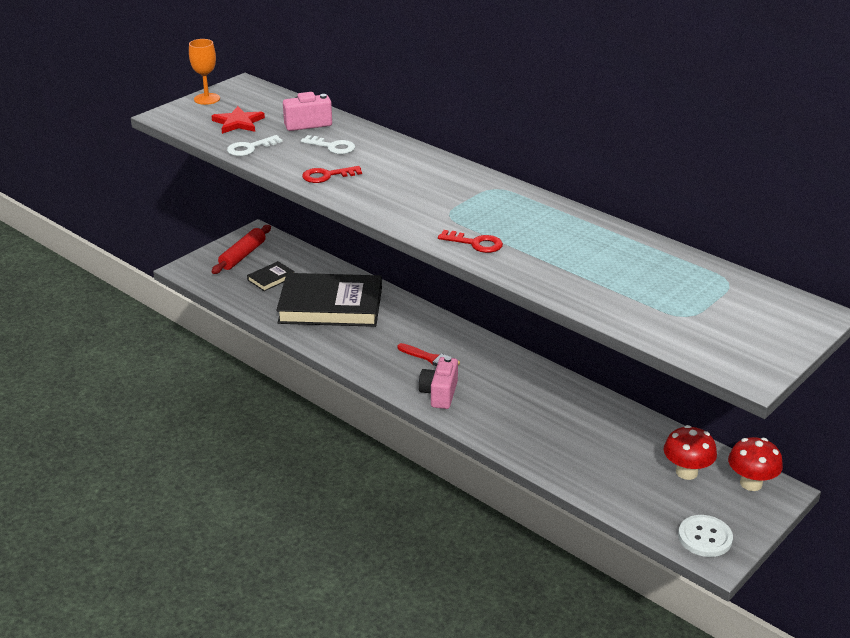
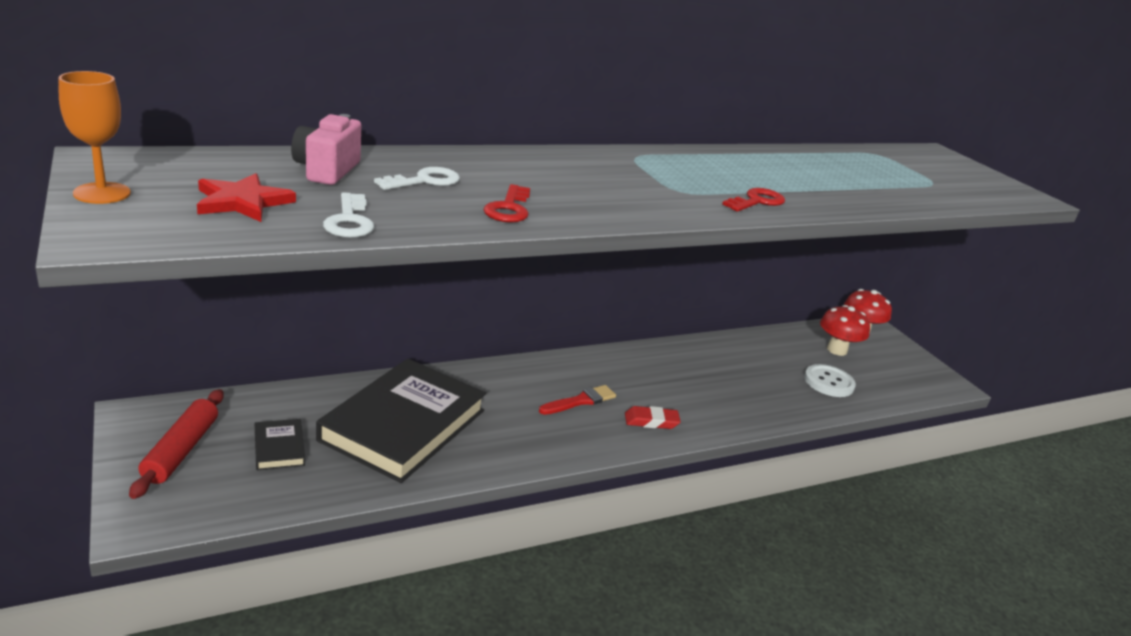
camera: 70 degrees left, 5 degrees down
red rolling pin [211,225,271,274] -> red rolling pin turned 45 degrees clockwise [129,389,224,499]
pink camera [419,356,458,409] -> red eraser [625,406,681,429]
white button [678,515,733,557] -> white button moved to [804,364,856,397]

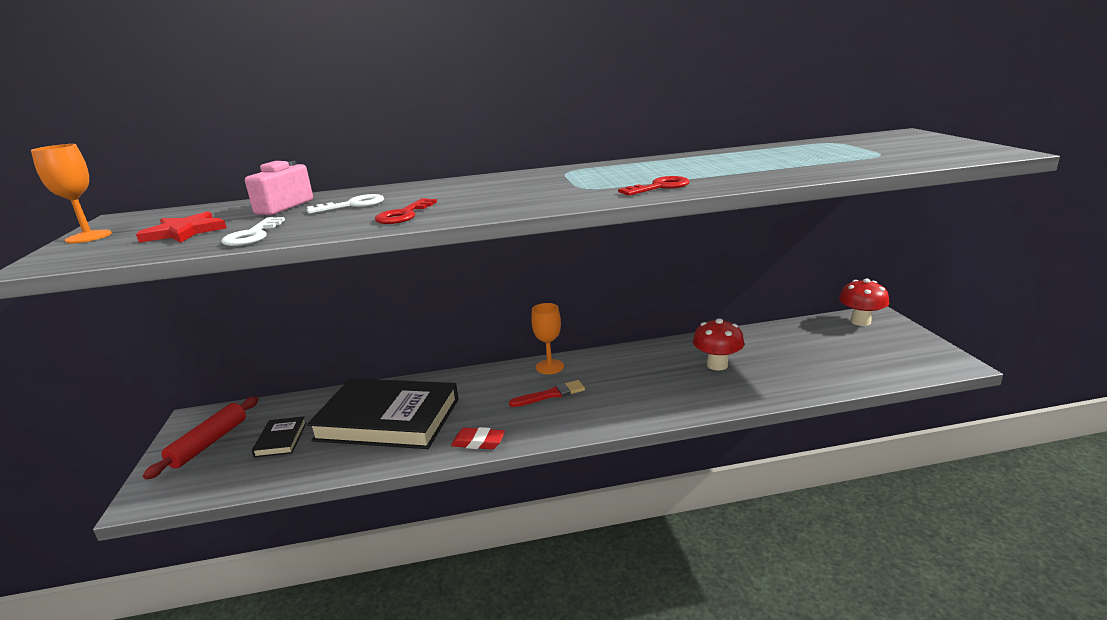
camera: 20 degrees right, 5 degrees down
black book [316,359,486,483] -> black book turned 60 degrees clockwise [307,378,459,449]
red eraser [625,406,681,429] -> red eraser moved to [451,427,505,449]
white button [804,364,856,397] -> none
red mushroom [820,305,870,356] -> red mushroom moved to [693,318,745,370]
none -> orange goblet [531,303,564,374]

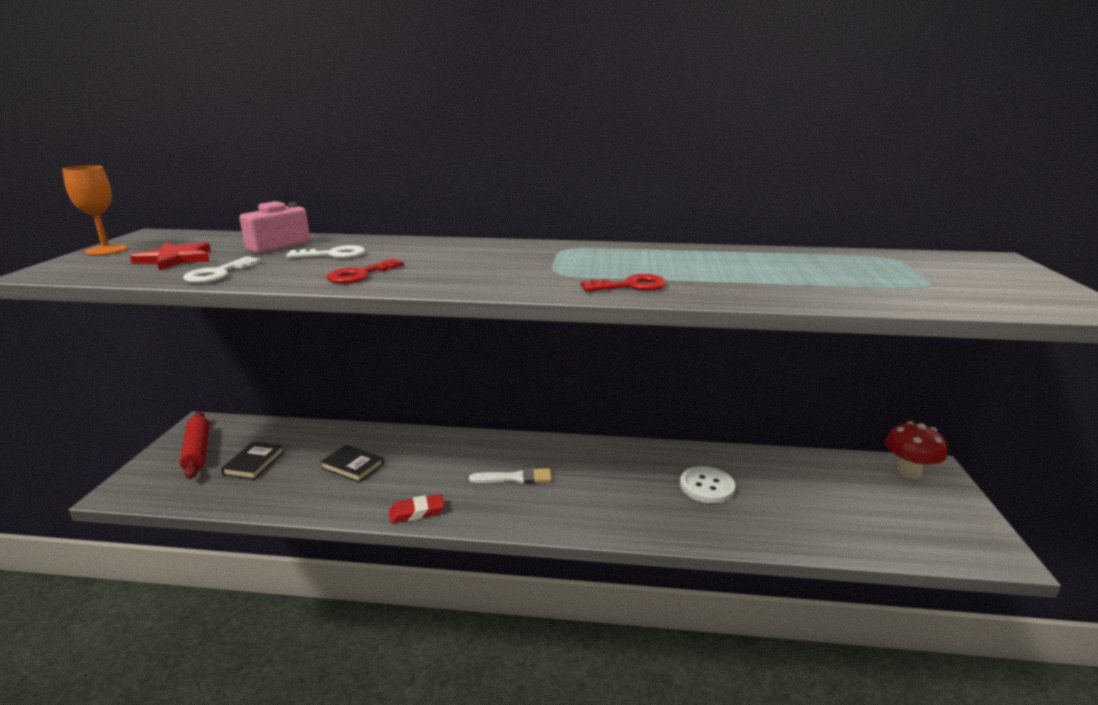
camera: 15 degrees right, 0 degrees up
red rolling pin [143,396,259,480] -> red rolling pin turned 60 degrees counterclockwise [180,412,210,479]
black book [307,378,459,449] -> black book [321,445,384,482], size x0.41
red eraser [451,427,505,449] -> red eraser turned 45 degrees counterclockwise [389,494,445,523]
red brush [509,380,585,407] -> white brush [469,468,551,484]
orange goblet [531,303,564,374] -> none
red mushroom [693,318,745,370] -> white button [680,466,735,503]

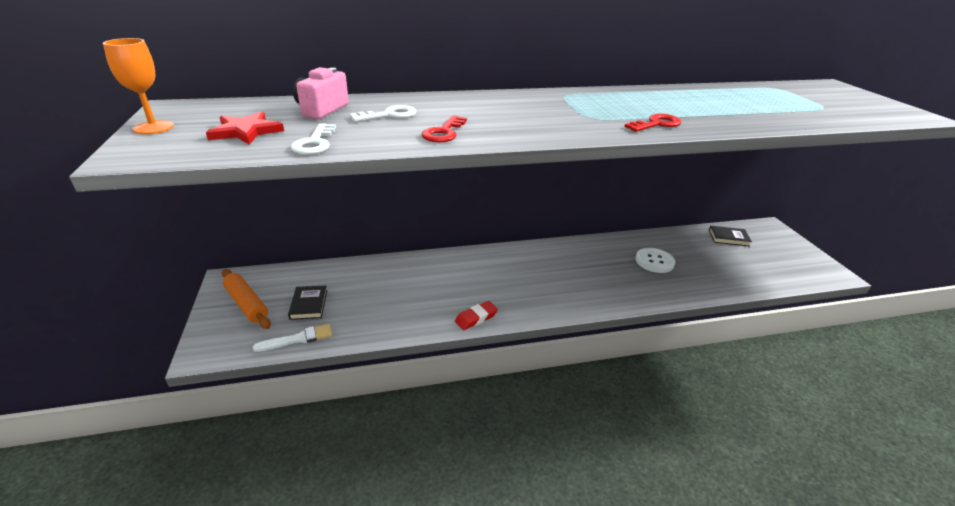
camera: 20 degrees left, 10 degrees up
red rolling pin [180,412,210,479] -> orange rolling pin [222,269,271,329]
black book [321,445,384,482] -> black book moved to [709,226,752,246]
white brush [469,468,551,484] -> white brush moved to [253,324,332,352]
red mushroom [885,421,947,479] -> none

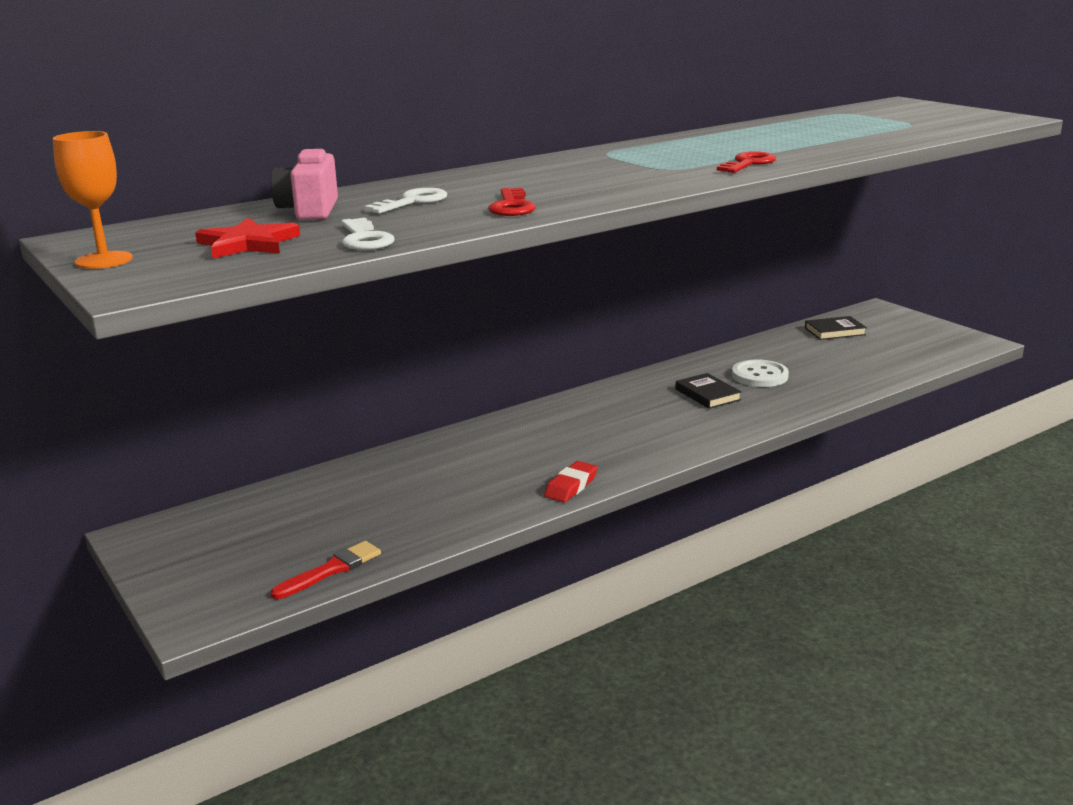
camera: 20 degrees left, 10 degrees down
orange rolling pin [222,269,271,329] -> none
white brush [253,324,332,352] -> red brush [271,541,381,599]
black book [288,285,327,320] -> black book moved to [676,373,742,409]

